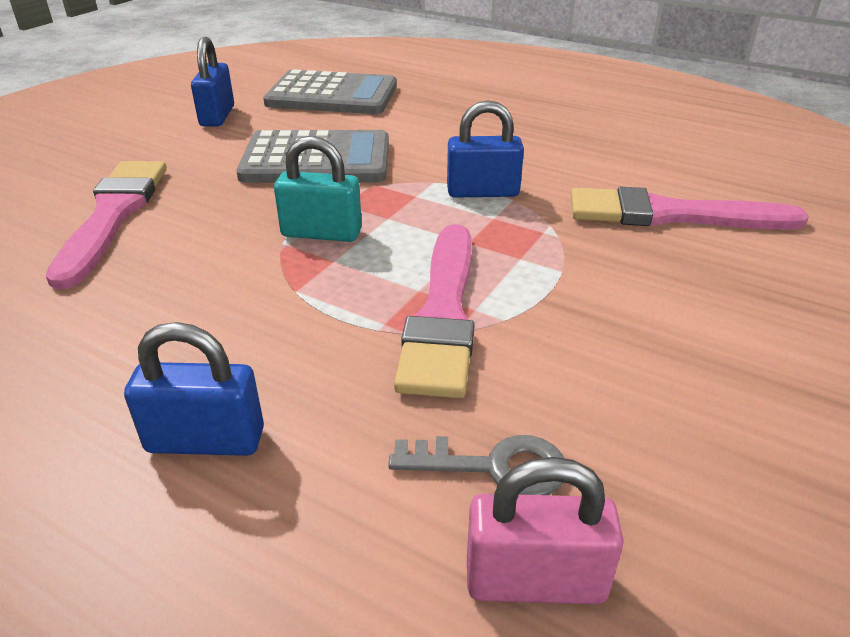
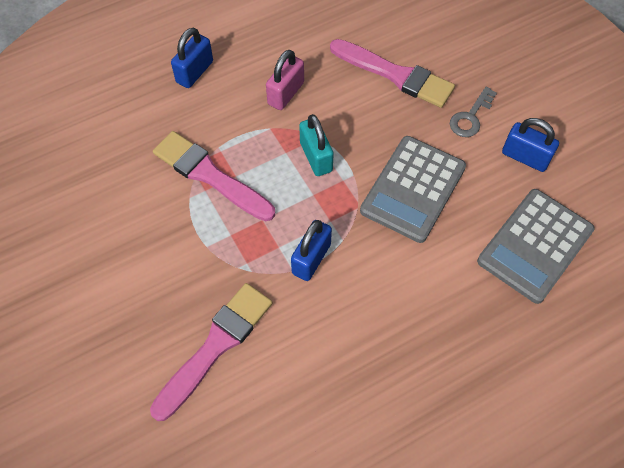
camera: 120 degrees right, 25 degrees up
turquoise padlock [274,136,362,242] -> turquoise padlock turned 60 degrees counterclockwise [299,114,334,176]
grey key [388,435,564,495] -> grey key moved to [450,87,497,137]
pink padlock [467,457,624,604] -> pink padlock moved to [266,50,304,110]

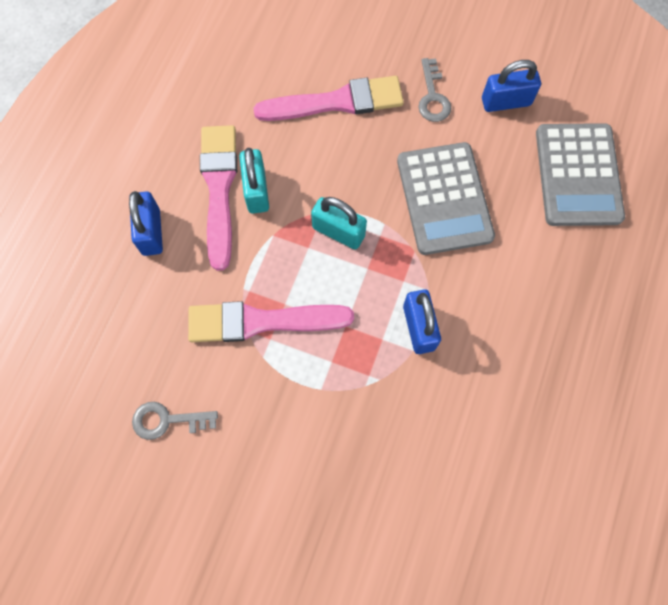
camera: 40 degrees left, 10 degrees up
pink brush [150,283,272,421] -> pink brush moved to [200,125,237,271]
pink padlock [266,50,304,110] -> turquoise padlock [239,148,269,213]
none -> grey key [132,402,218,440]

